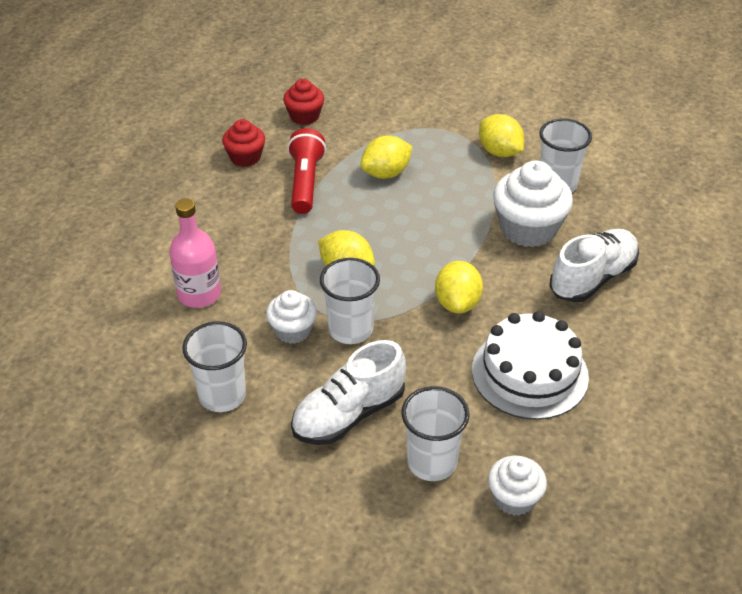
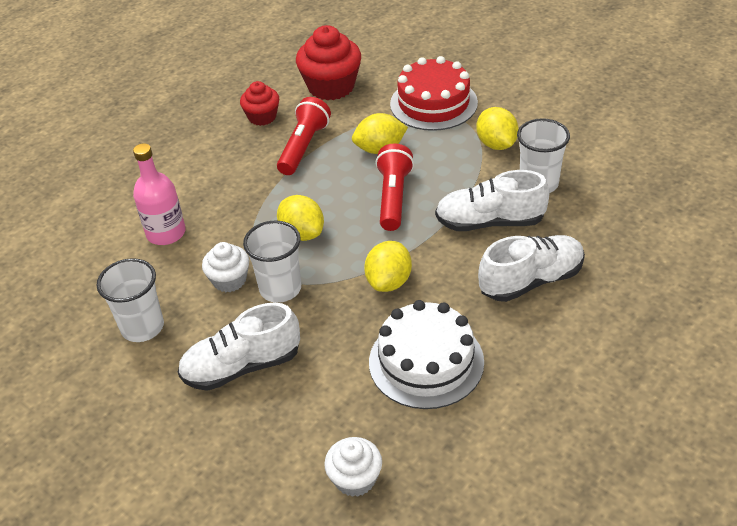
camera: 20 degrees right, 0 degrees up
red cupcake [283,79,324,125] -> red cupcake [296,25,361,100], size x1.70
white cup [402,386,470,481] -> none
white cupcake [493,160,573,247] -> white shoe [435,170,549,231]
none -> red flashlight [375,143,414,231]
none -> red cake [390,56,478,131]

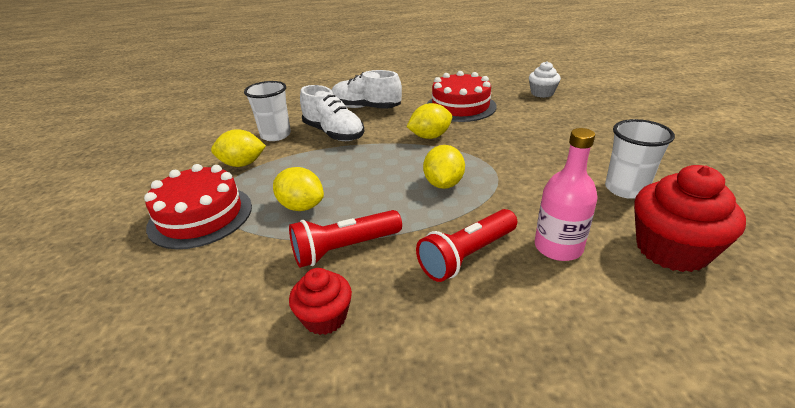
camera: 135 degrees left, 10 degrees down
white shoe [178,303,300,391] -> none
white cupcake [202,242,249,292] -> none
white cup [243,220,301,303] -> none
red cupcake [296,25,361,100] -> red cupcake moved to [634,165,746,272]
white cake [369,300,484,409] -> red cake [427,71,497,122]
red flashlight [375,143,414,231] -> red flashlight moved to [416,209,517,282]
yellow lemon [476,107,519,150] -> yellow lemon turned 60 degrees clockwise [211,129,266,167]

